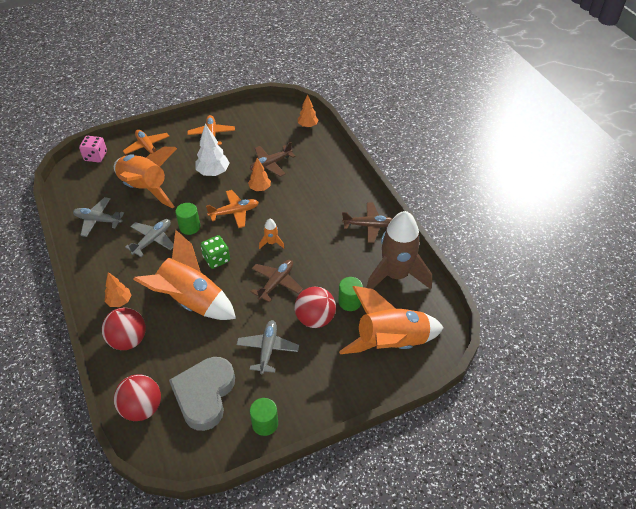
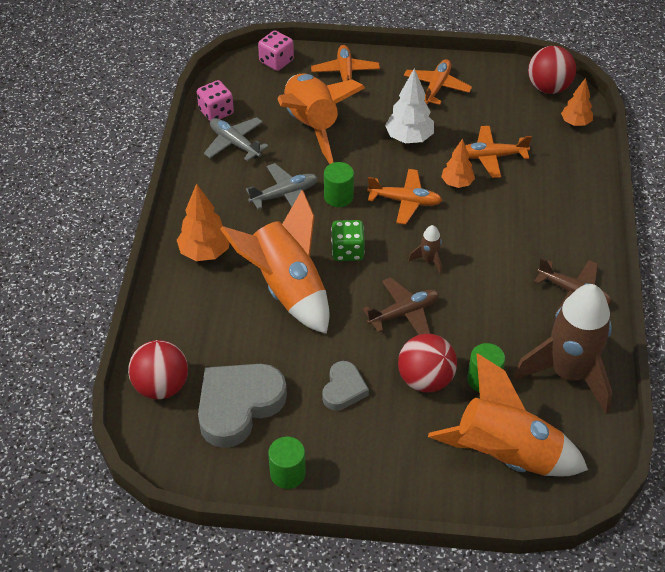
camera: 30 degrees right, 0 degrees up
red ball [102,308,146,350] -> red ball moved to [528,46,576,94]
orange tree [105,272,131,307] -> orange tree [177,183,230,261], size x1.52
grey plane [236,320,299,374] -> grey heart [322,361,369,410]
brown plane [250,142,296,177] -> orange plane [465,126,532,178]
orange rocket [259,219,284,249] -> brown rocket [409,225,442,274]
none -> pink dice [197,80,234,121]

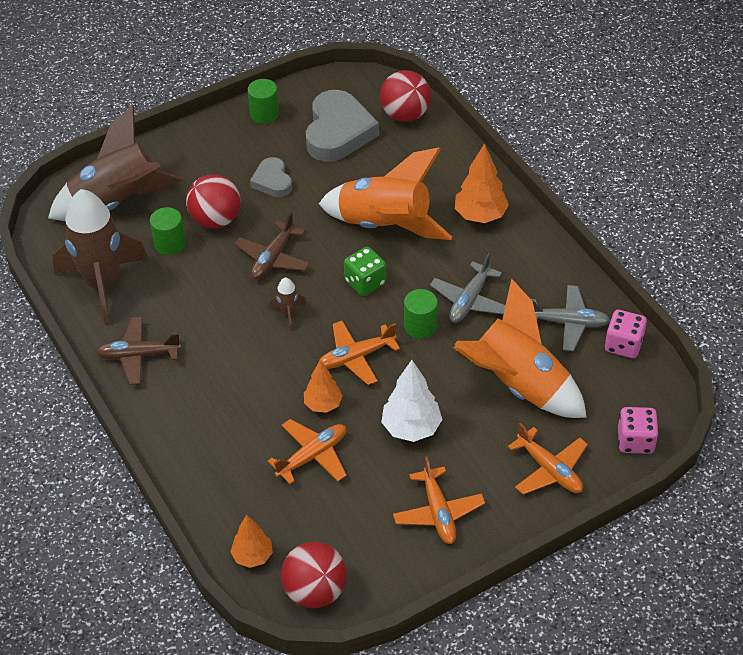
camera: 145 degrees right, 0 degrees up
orange rocket [428,354,588,476] -> brown rocket [48,105,183,221]

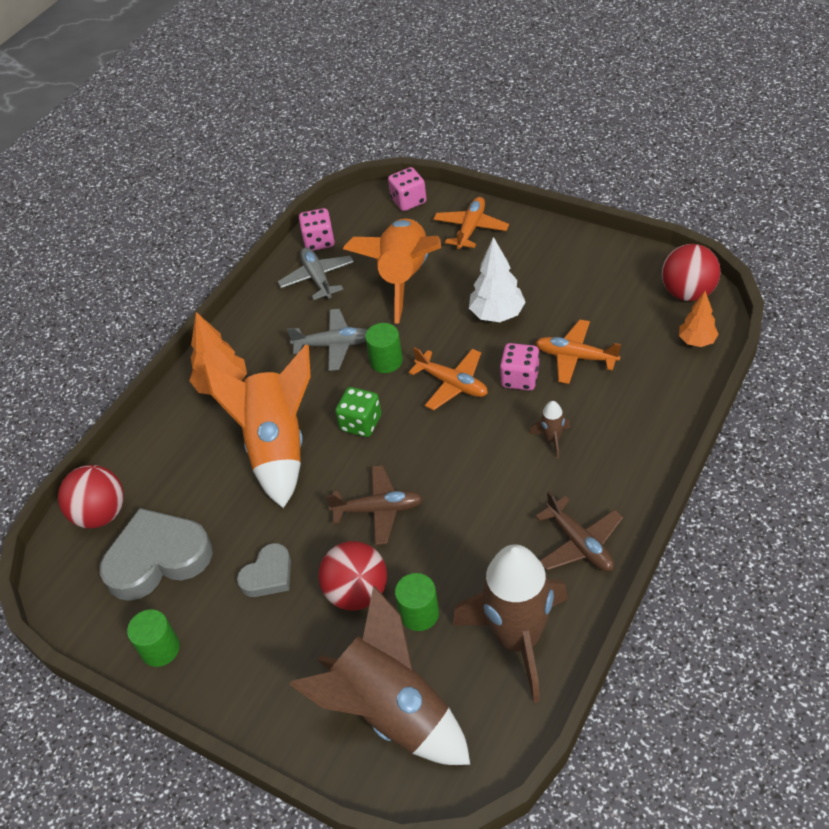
camera: 115 degrees left, 0 degrees up
brown rocket [268,278,307,331] -> brown rocket moved to [529,401,571,458]
orange tree [304,361,343,413] -> pink dice [500,343,540,390]
orange plane [393,457,485,544] -> none

